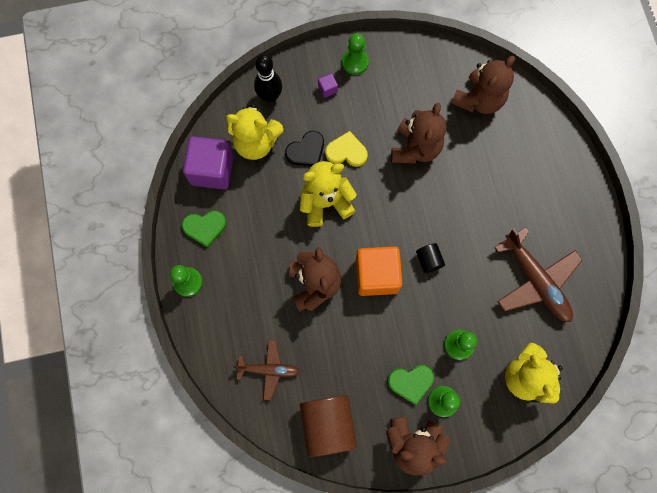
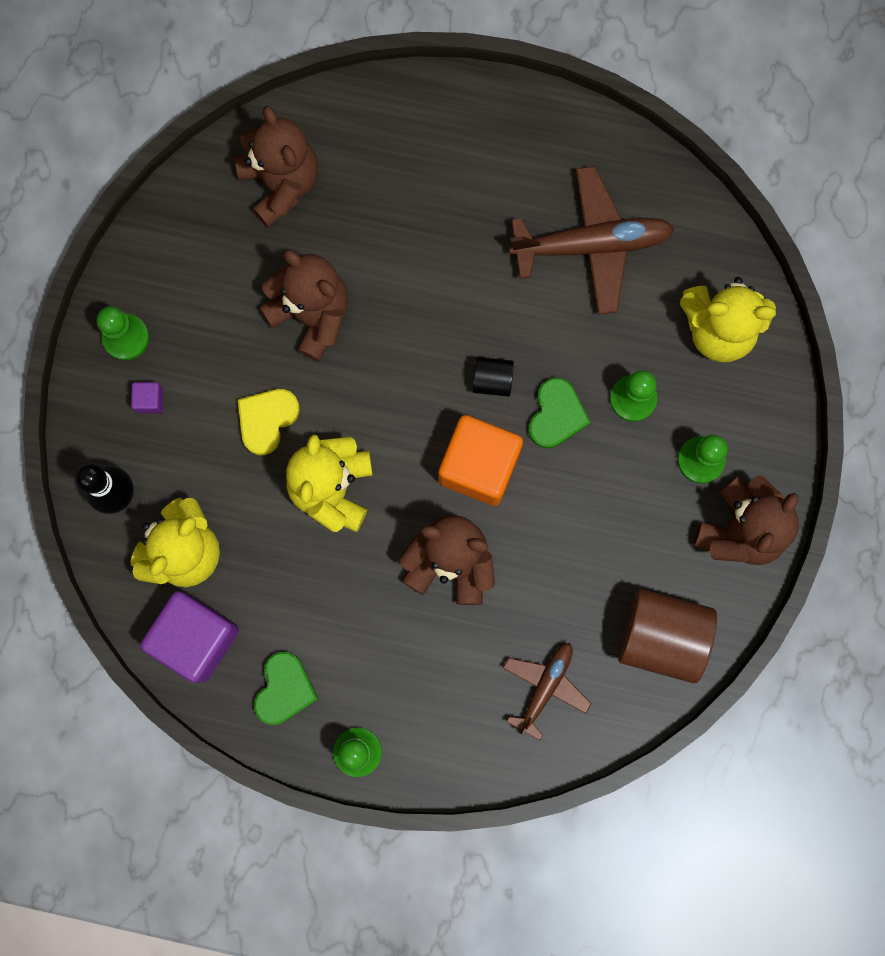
camera: 65 degrees left, 5 degrees up
black heart [285,131,324,166] -> none
green heart [388,365,434,405] -> green heart moved to [528,378,591,448]

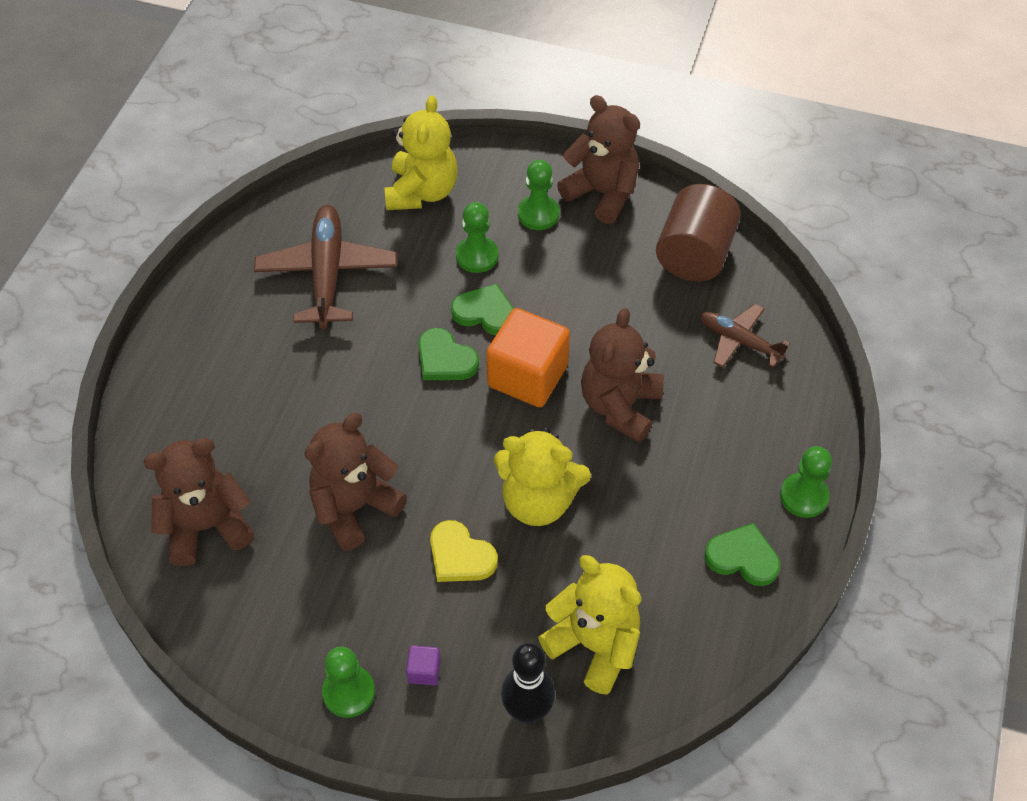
camera: 85 degrees left, 25 degrees down
purple cube [140,591,239,683] -> none
black cylinder [472,357,514,396] -> green heart [418,328,479,380]

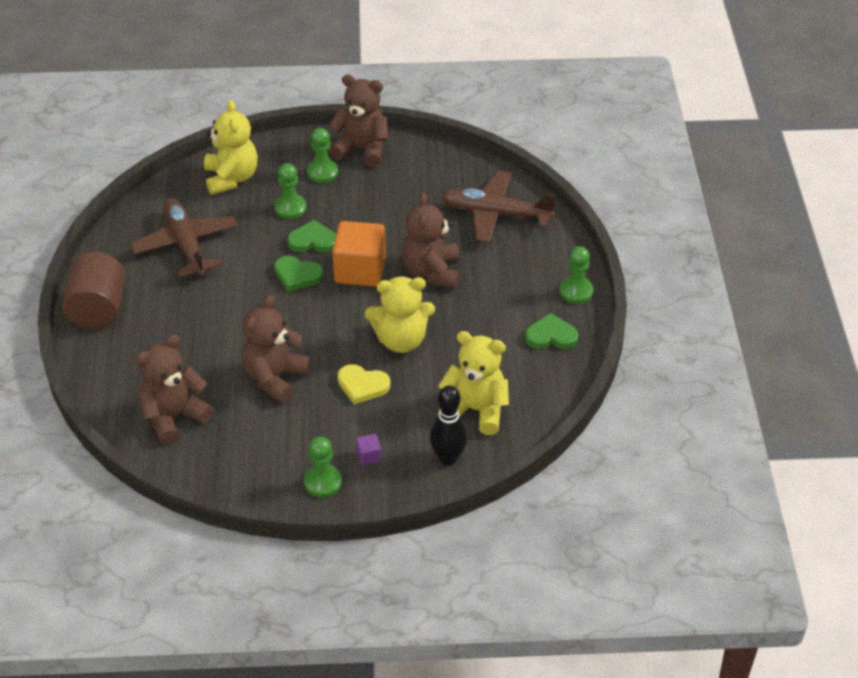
camera: 20 degrees left, 10 degrees down
brown cylinder [656,184,741,282] -> brown cylinder moved to [62,252,125,329]
brown plane [700,304,790,368] -> brown plane [442,171,556,243], size x1.68

